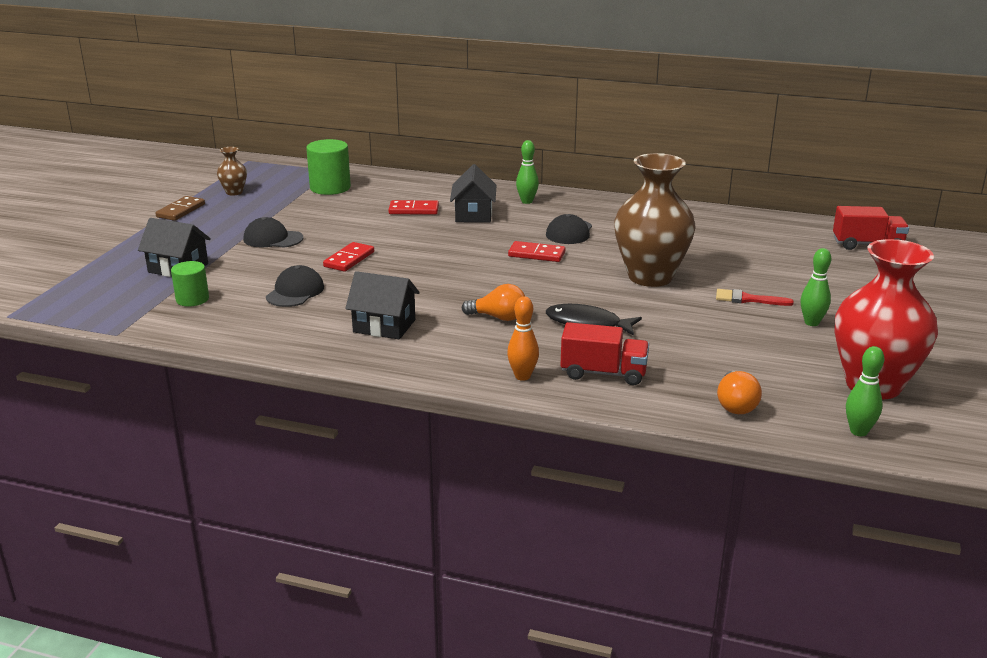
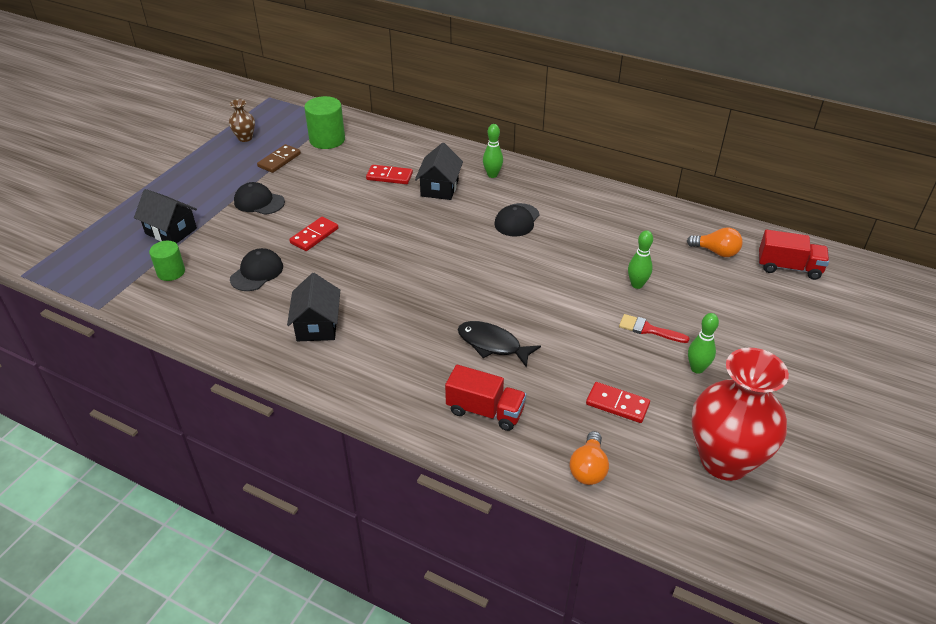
camera: 10 degrees right, 15 degrees up
brown domino [155,196,205,221] -> brown domino moved to [257,144,301,173]
black house [345,271,420,339] -> black house turned 60 degrees clockwise [287,273,340,341]
orange light bulb [462,284,525,321] -> orange light bulb moved to [687,227,743,257]
orange bowling pin [507,296,539,381] -> none
red domino [508,241,565,262] -> red domino moved to [586,382,650,423]
brown vase [614,153,696,287] -> none
green bowling pin [846,346,884,436] -> green bowling pin moved to [628,230,653,289]

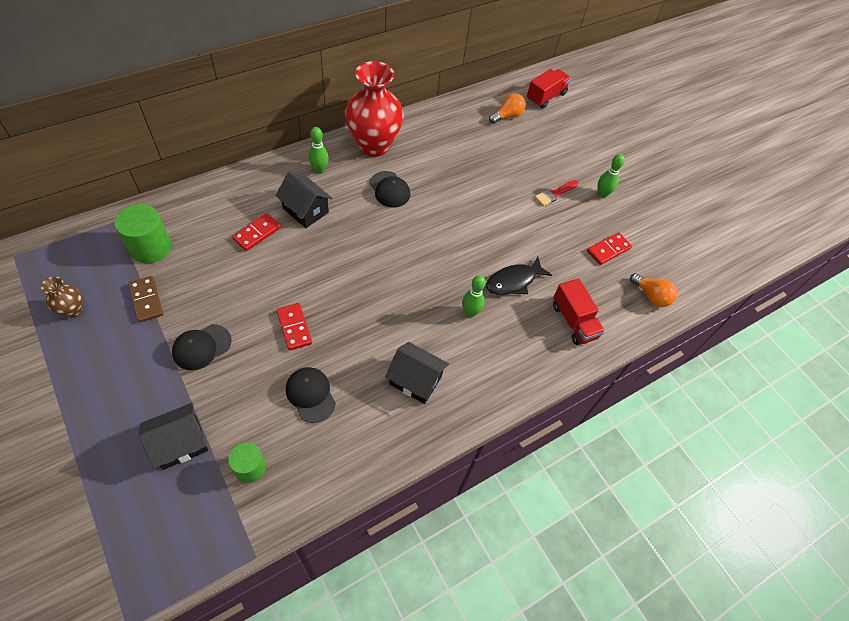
camera: 65 degrees left, 15 degrees up
red truck [445,365,526,431] -> red truck turned 105 degrees clockwise [553,278,605,345]
green bowling pin [628,230,653,289] -> green bowling pin moved to [462,275,486,317]
red vase [691,348,789,481] -> red vase moved to [345,61,404,157]

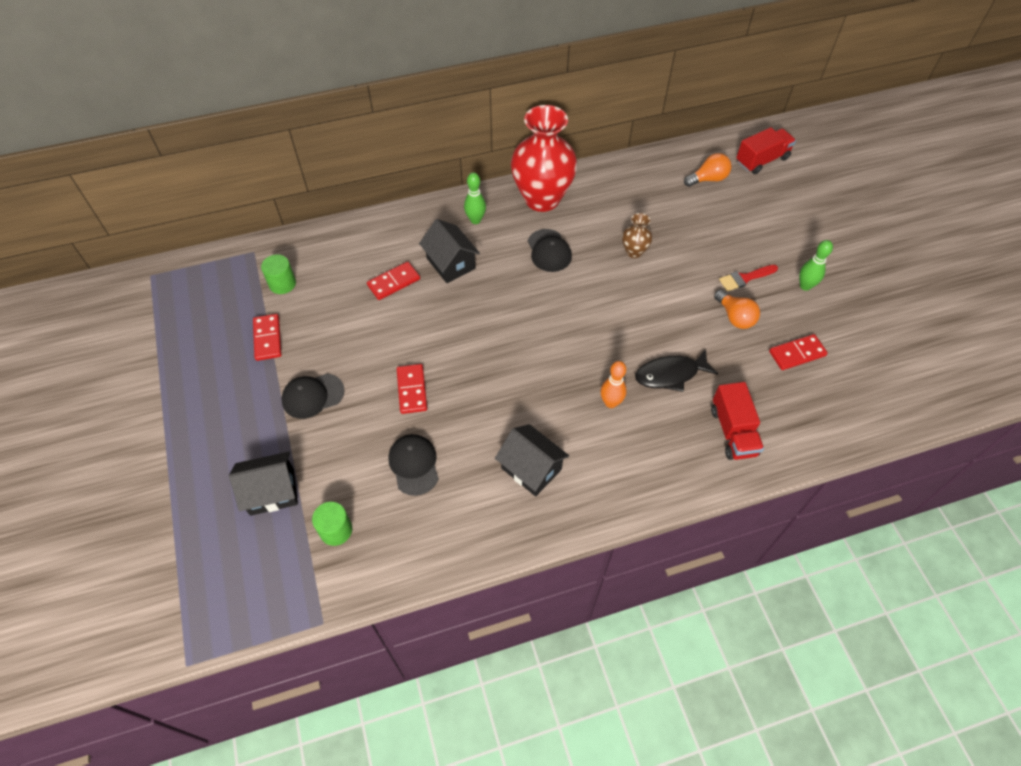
camera: 20 degrees right, 0 degrees up
brown vase [41,276,82,318] -> brown vase moved to [622,213,652,258]
green cylinder [115,204,171,263] -> green cylinder [261,254,296,294], size x0.63
brown domino [128,276,163,322] -> red domino [253,314,282,361]
green bowling pin [462,275,486,317] -> orange bowling pin [600,361,627,408]
orange light bulb [630,273,677,307] -> orange light bulb moved to [714,289,760,329]

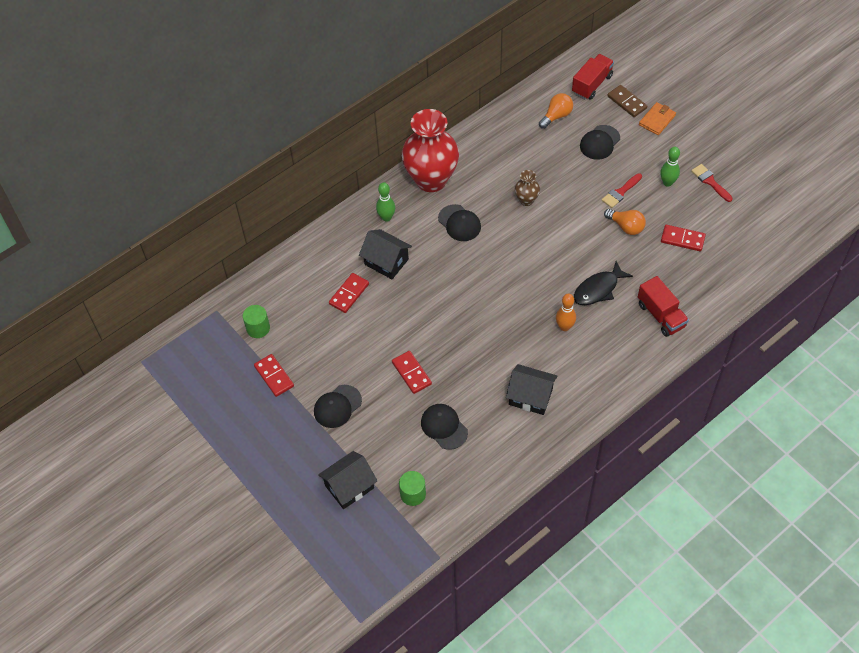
camera: 20 degrees left, 0 degrees up
red domino [769,334,828,370] -> red domino turned 60 degrees clockwise [661,225,706,251]
none -> black cap [580,125,620,160]
none -> brown domino [607,85,647,117]
none -> orange wallet [639,102,676,135]
none -> red brush [691,164,733,202]

